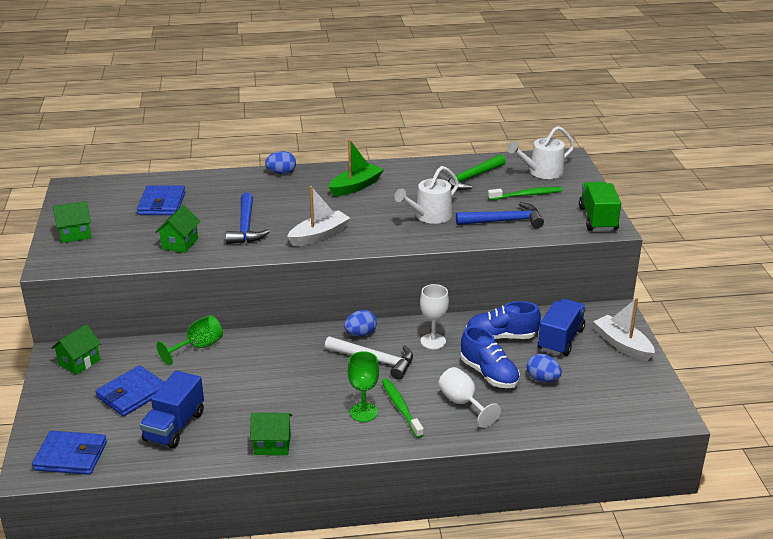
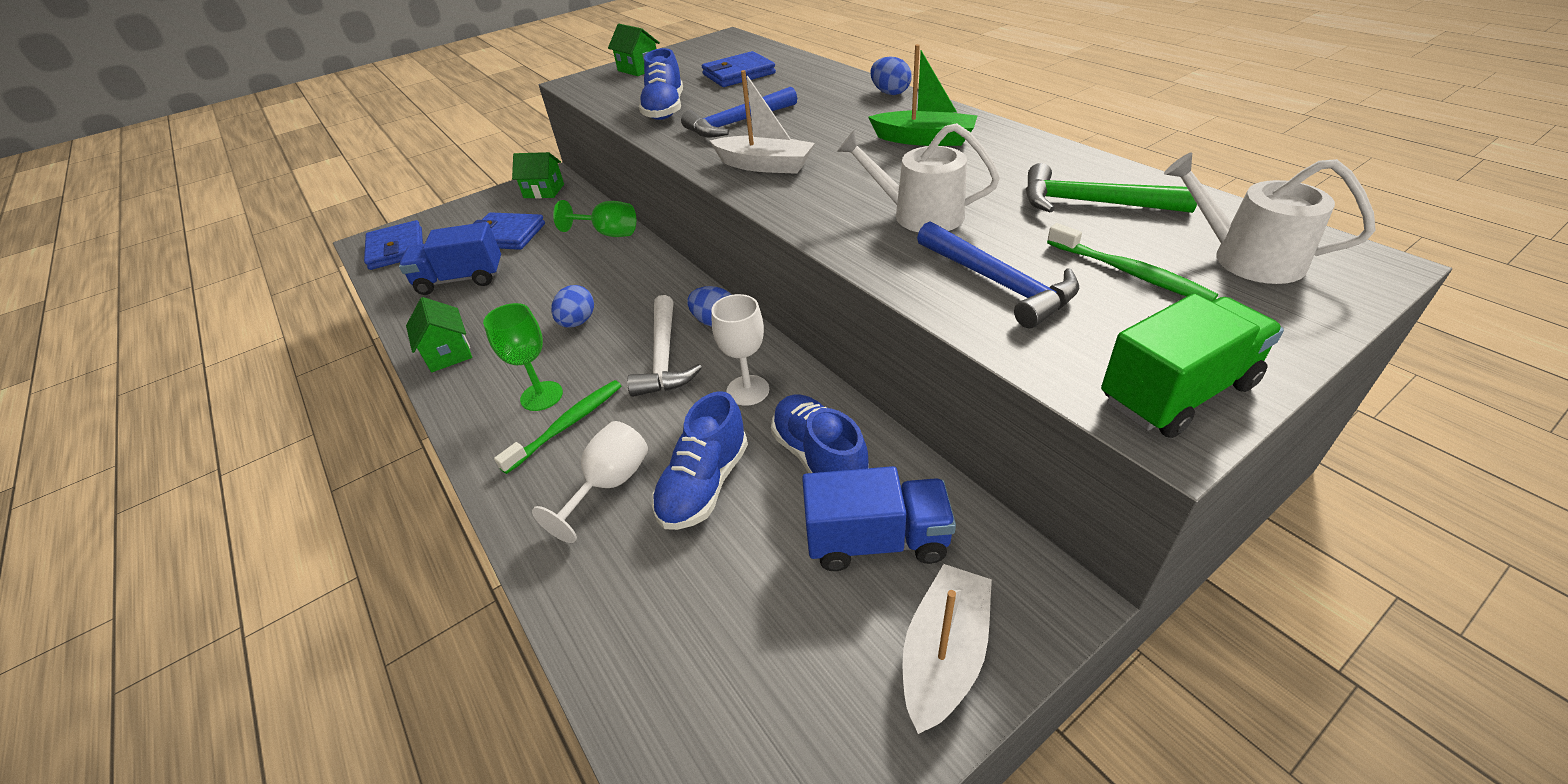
camera: 65 degrees right, 10 degrees up
green house [156,205,200,253] -> blue shoe [639,48,683,120]
blue egg [527,354,562,382] -> blue egg moved to [551,285,594,328]

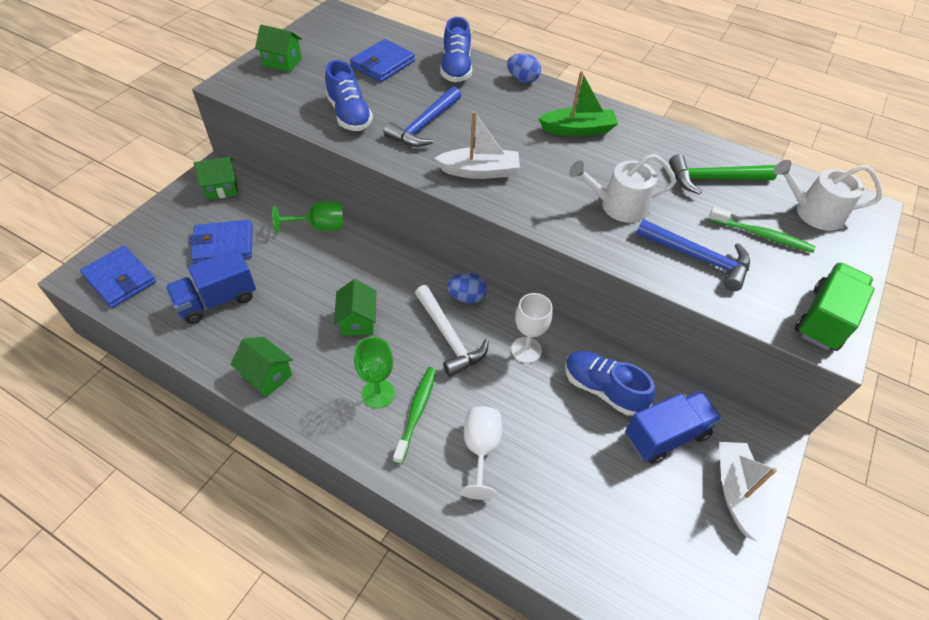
camera: 30 degrees left, 10 degrees up
blue egg [551,285,594,328] -> green house [334,279,376,336]
blue shoe [651,391,748,530] -> blue shoe moved to [440,17,472,82]

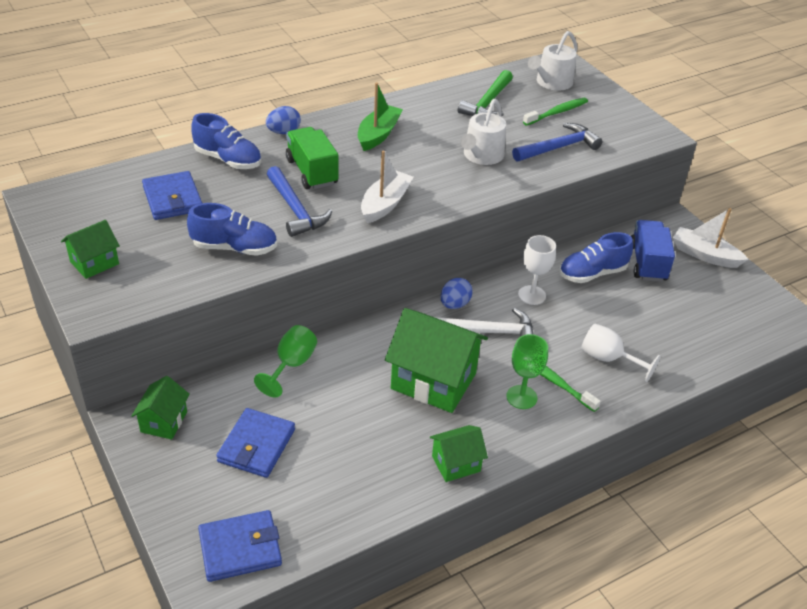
camera: 60 degrees left, 10 degrees down
blue truck [166,248,256,324] -> none
green house [334,279,376,336] -> green house [385,308,488,413], size x1.89
green truck [795,262,874,351] -> green truck moved to [286,127,338,189]

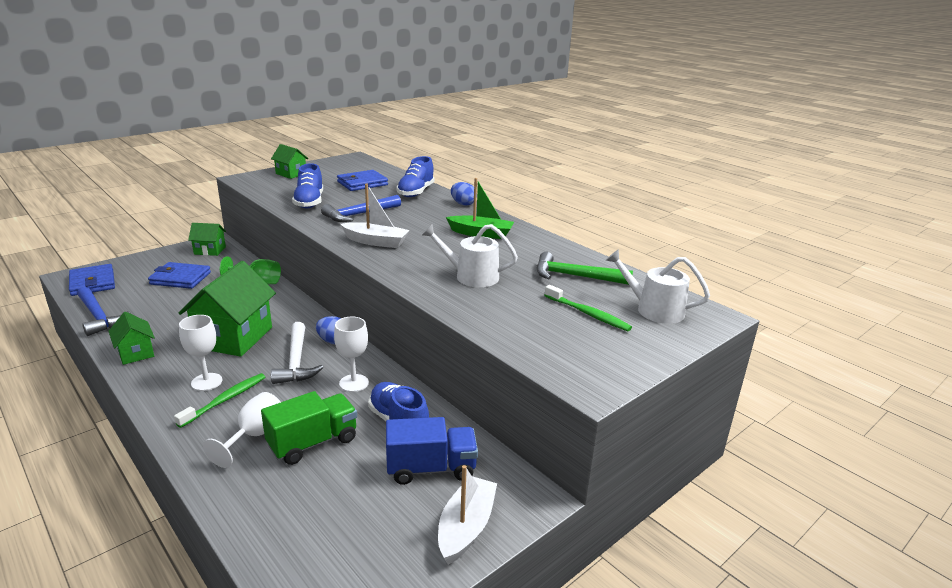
camera: 80 degrees right, 15 degrees down
green truck [286,127,338,189] -> green truck moved to [261,391,357,465]
green goblet [506,334,548,409] -> white goblet [179,315,222,391]
blue hammer [512,123,602,162] -> blue hammer moved to [77,287,131,336]

